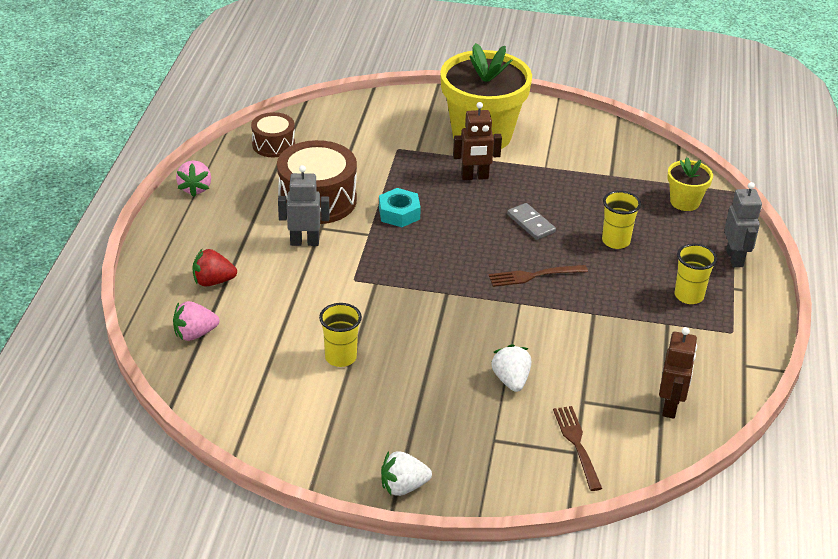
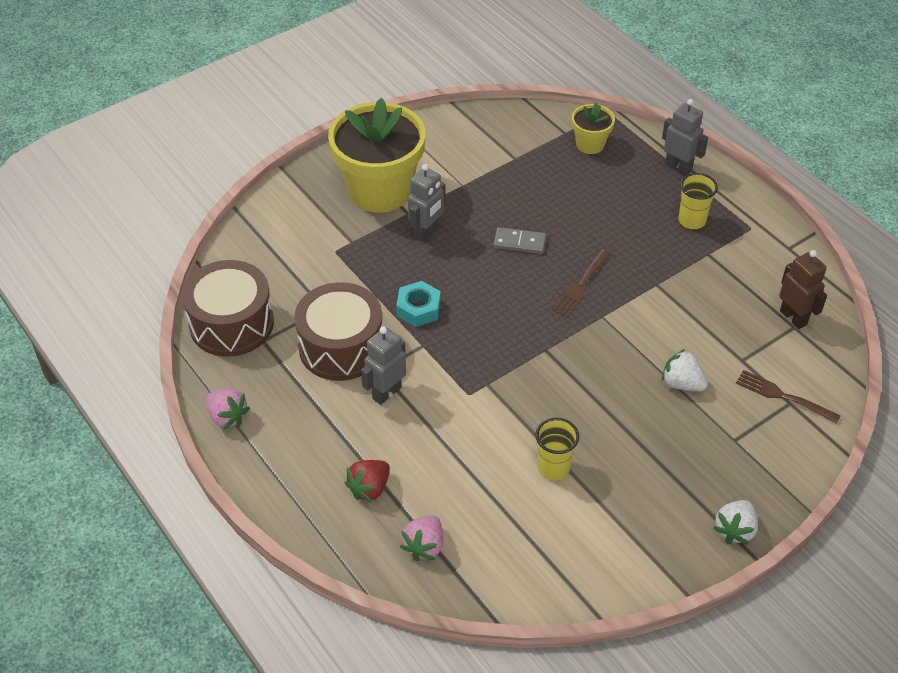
camera: 45 degrees left, 10 degrees up
brown drum [251,112,295,157] -> brown drum [182,260,274,357], size x1.74
brown robot [453,102,502,180] -> grey robot [408,164,445,242]
yellow cup [602,190,641,249] -> none

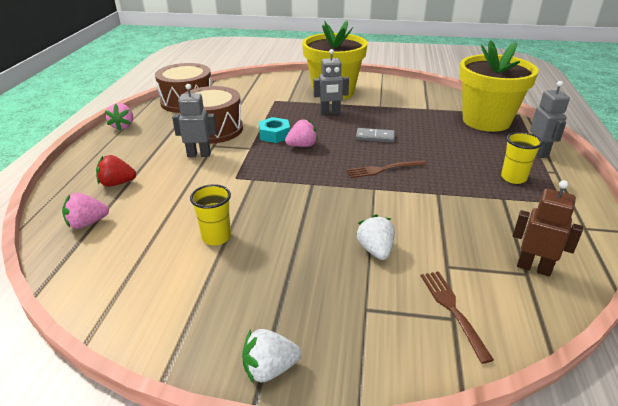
camera: 45 degrees right, 15 degrees down
grey domino [494,227,546,254] -> grey domino turned 45 degrees counterclockwise [356,128,395,143]
yellow flower pot [572,102,615,154] -> yellow flower pot [459,40,539,132], size x2.12
brown robot [779,250,827,329] -> brown robot turned 75 degrees counterclockwise [513,180,583,277]
none -> pink strawberry [285,119,318,147]

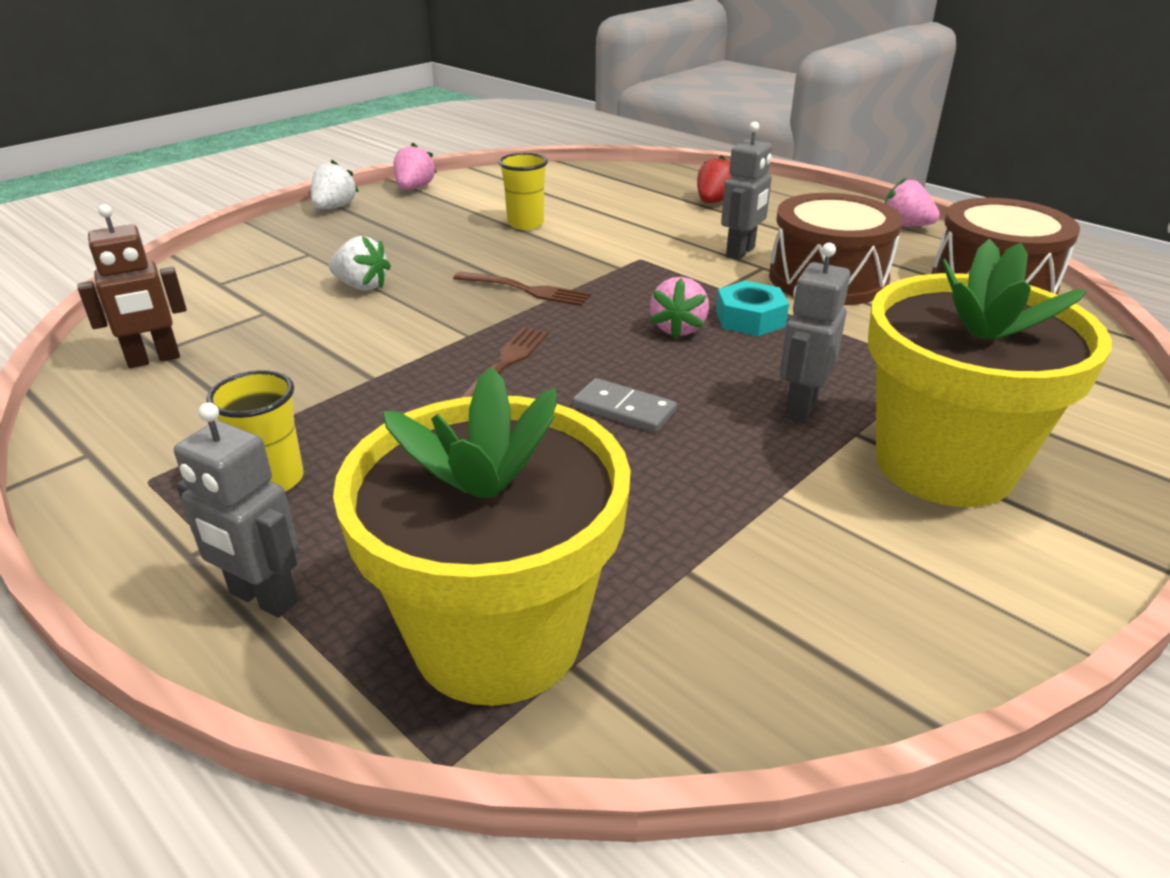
camera: 125 degrees right, 0 degrees up
pink strawberry [62,193,109,229] -> pink strawberry moved to [393,143,437,190]
grey domino [356,128,395,143] -> grey domino turned 75 degrees clockwise [573,378,677,433]
brown fork [421,271,494,364] -> brown fork moved to [453,272,591,306]

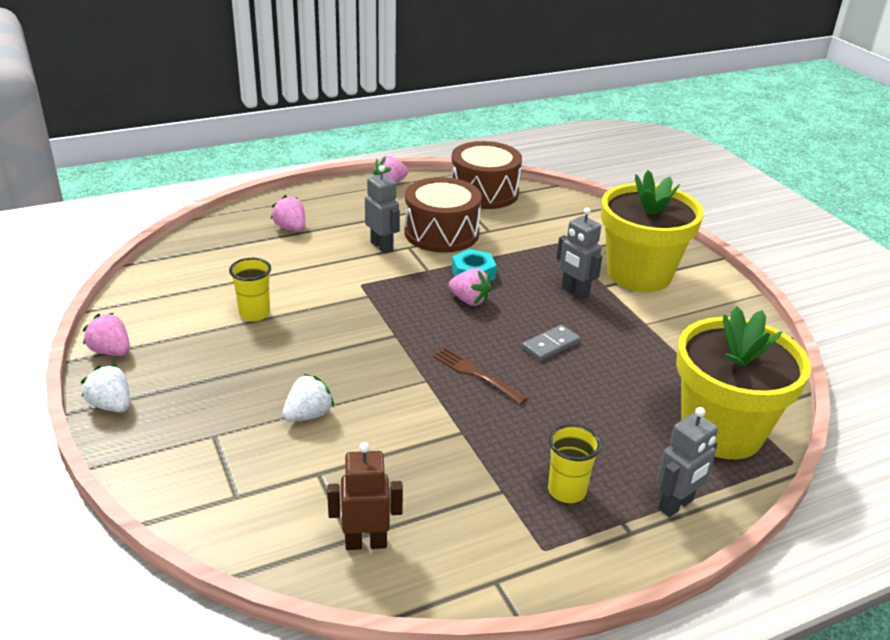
camera: 70 degrees left, 0 degrees up
brown robot [77,204,187,368] -> brown robot turned 90 degrees counterclockwise [327,442,403,550]
brown fork [453,272,591,306] -> none
red strawberry [697,155,732,203] -> pink strawberry [271,195,305,231]

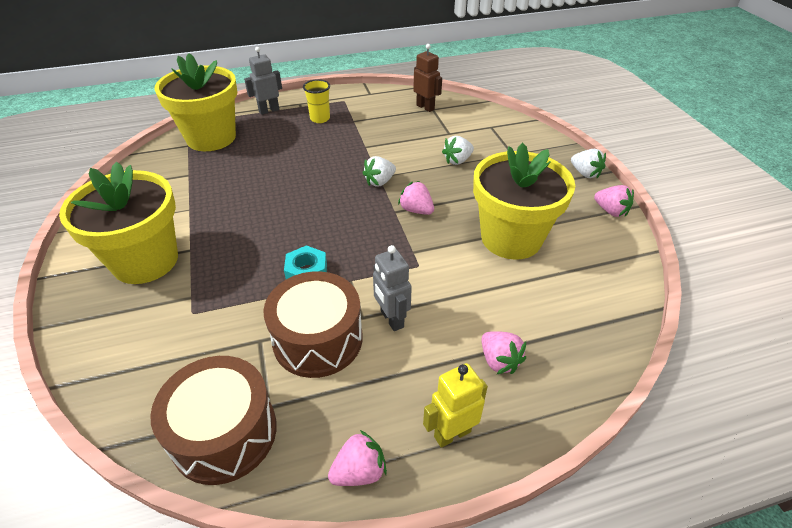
camera: 170 degrees left, 10 degrees up
yellow cup [229,258,271,321] -> yellow flower pot [473,143,575,260]
brown robot [327,442,403,550] -> brown robot turned 135 degrees counterclockwise [413,44,442,112]
brown fork [433,347,528,405] -> none
pink strawberry [449,268,492,306] -> pink strawberry moved to [398,181,434,215]
grey domino [522,325,580,361] -> none
grey robot [556,208,603,300] -> none
none -> white strawberry [363,156,396,186]
none -> yellow robot [423,363,488,448]

